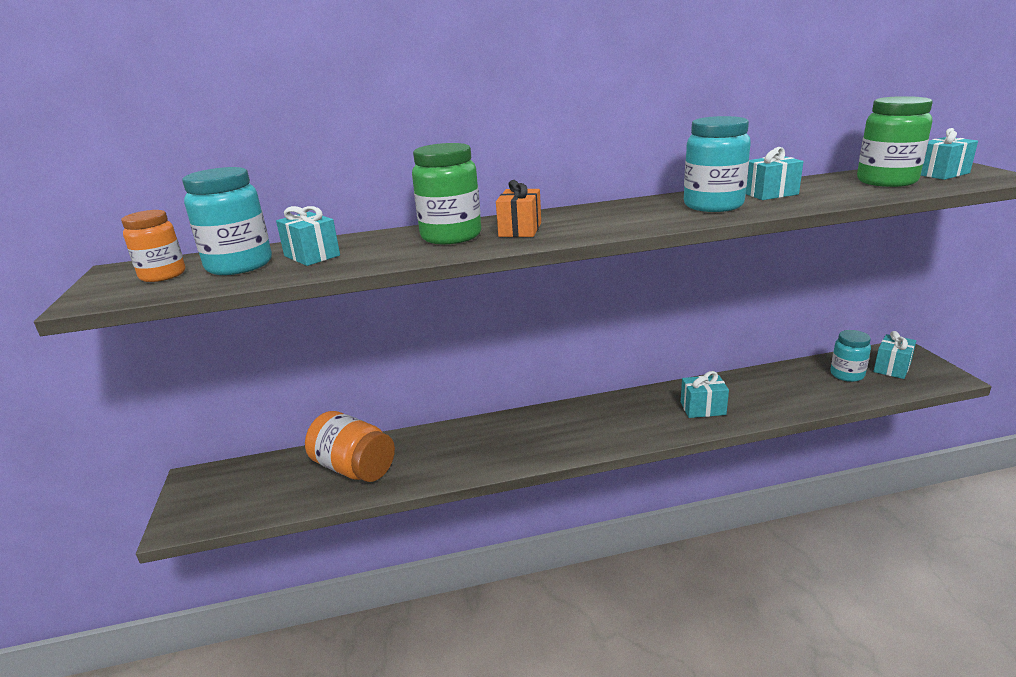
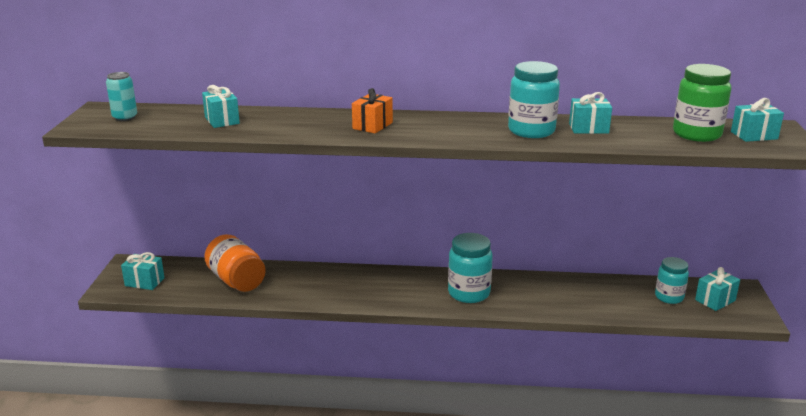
camera: 15 degrees right, 0 degrees up
orange jar [121,210,185,282] -> turquoise can [106,72,137,121]
turquoise jar [182,167,272,275] -> turquoise jar moved to [448,233,493,303]
green jar [412,143,481,244] -> none
turquoise gift [681,371,729,418] -> turquoise gift moved to [121,252,165,290]

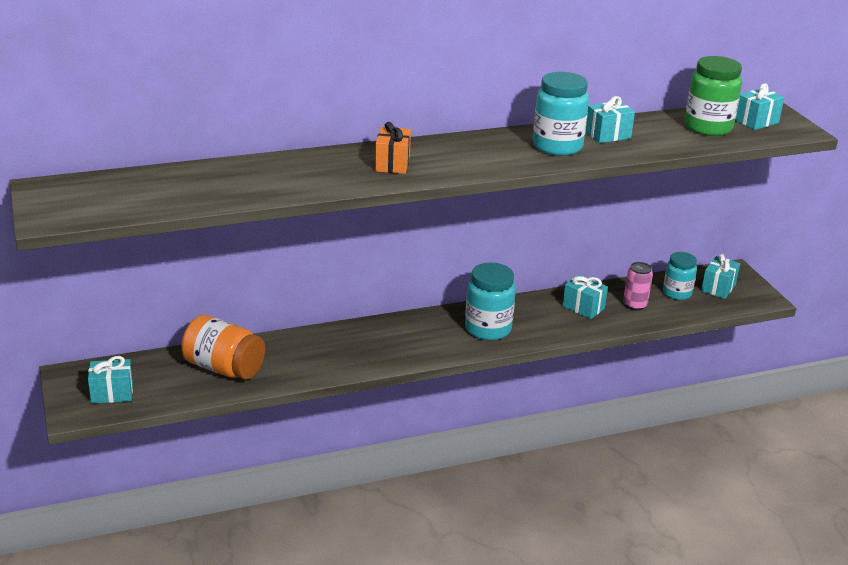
camera: 25 degrees left, 5 degrees up
turquoise can [106,72,137,121] -> none
turquoise gift [202,85,240,128] -> turquoise gift moved to [563,274,608,319]
none -> pink can [623,262,653,310]

